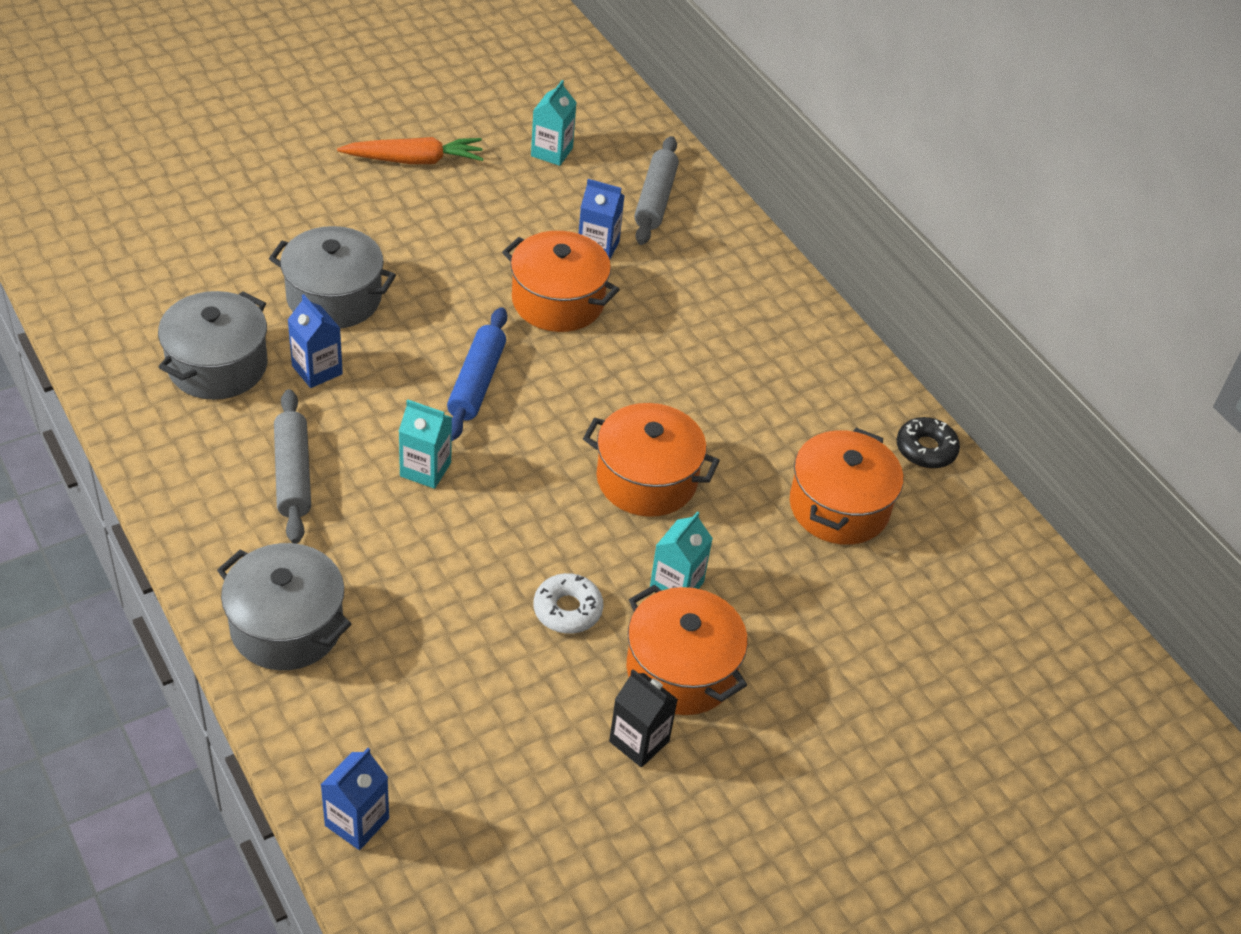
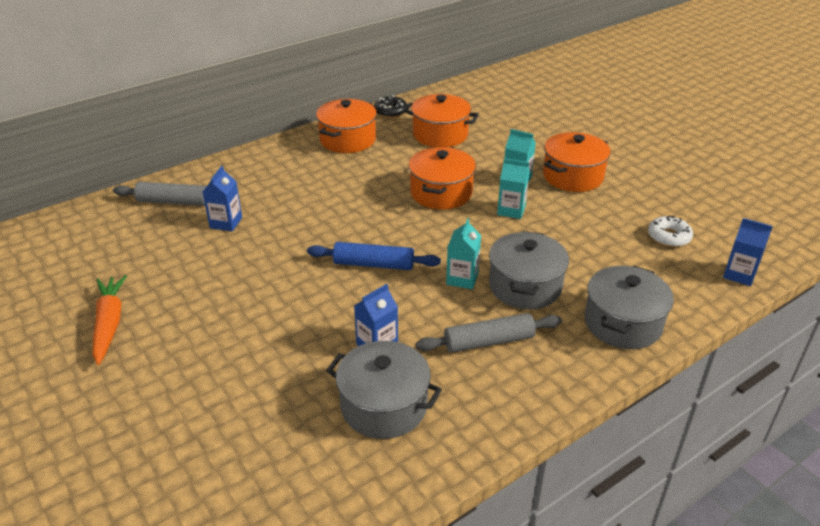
camera: 90 degrees left, 10 degrees down
grey pot [269,226,396,329] -> grey pot moved to [489,231,569,309]
orange pot [502,231,620,332] -> orange pot moved to [316,99,377,153]
turquoise carton [531,80,577,166] -> turquoise carton moved to [497,158,530,219]
white donut [534,573,603,634] -> white donut moved to [648,216,693,247]
black carton [609,669,678,767] -> none

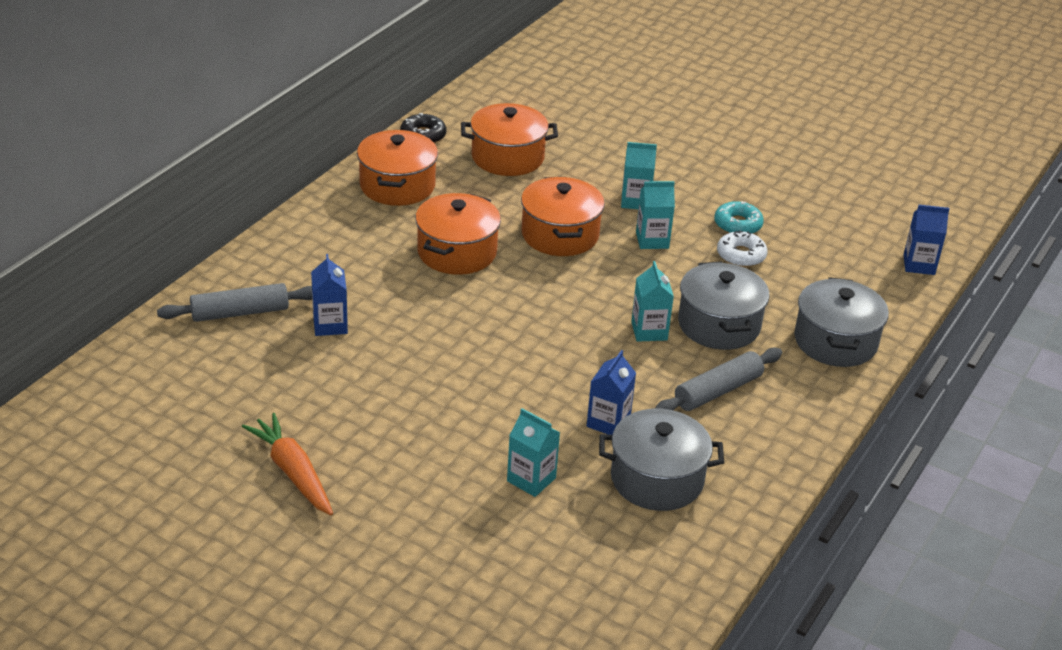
camera: 25 degrees left, 0 degrees up
blue rolling pin [307,242,441,270] -> none
orange pot [543,132,611,192] -> orange pot moved to [415,193,501,275]
white donut [648,216,693,247] -> white donut moved to [717,230,768,267]
none -> turquoise carton [507,408,560,497]
none -> turquoise donut [714,201,764,234]

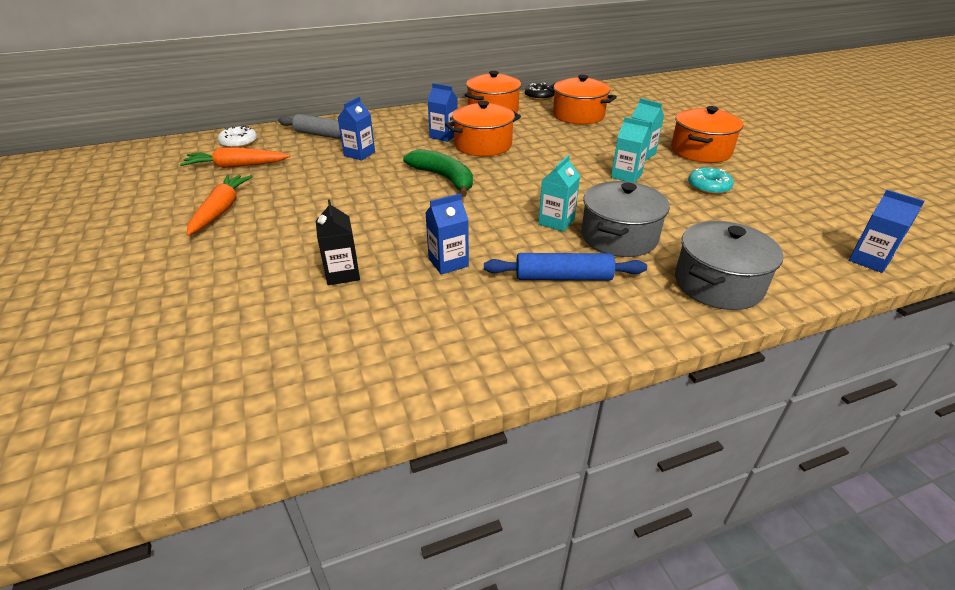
camera: 40 degrees right, 0 degrees up
turquoise carton [507,408,560,497] -> black carton [316,199,360,285]
orange pot [521,177,605,256] -> orange pot moved to [671,106,743,163]
grey pot [599,409,724,511] -> none
grey rolling pin [655,348,782,411] -> blue rolling pin [484,253,647,281]
white donut [717,230,768,267] -> white donut moved to [218,126,257,148]
none -> orange carrot [180,147,290,168]
none -> green banana [403,149,473,197]
none -> blue carton [428,83,458,142]

